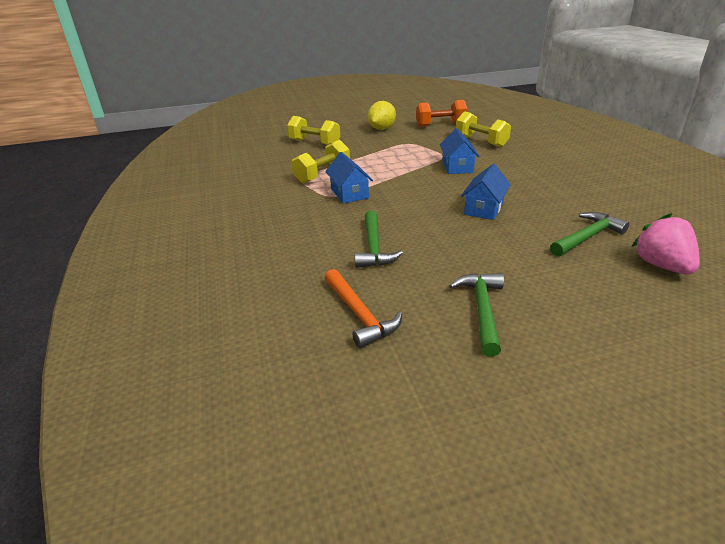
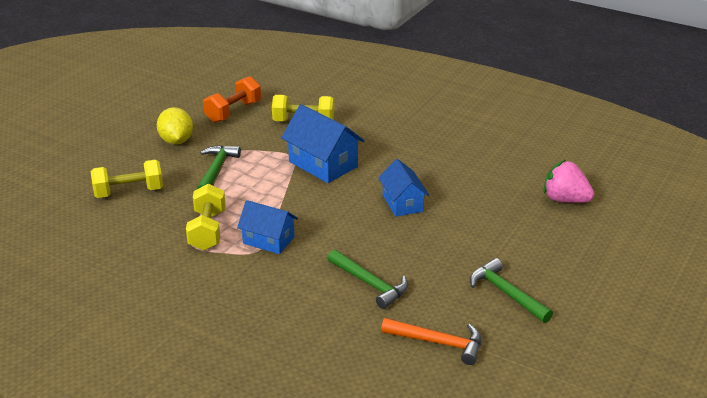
camera: 45 degrees left, 0 degrees up
blue house [440,128,479,174] -> blue house [281,104,365,183], size x1.51
green hammer [550,212,630,256] -> green hammer moved to [197,145,241,189]

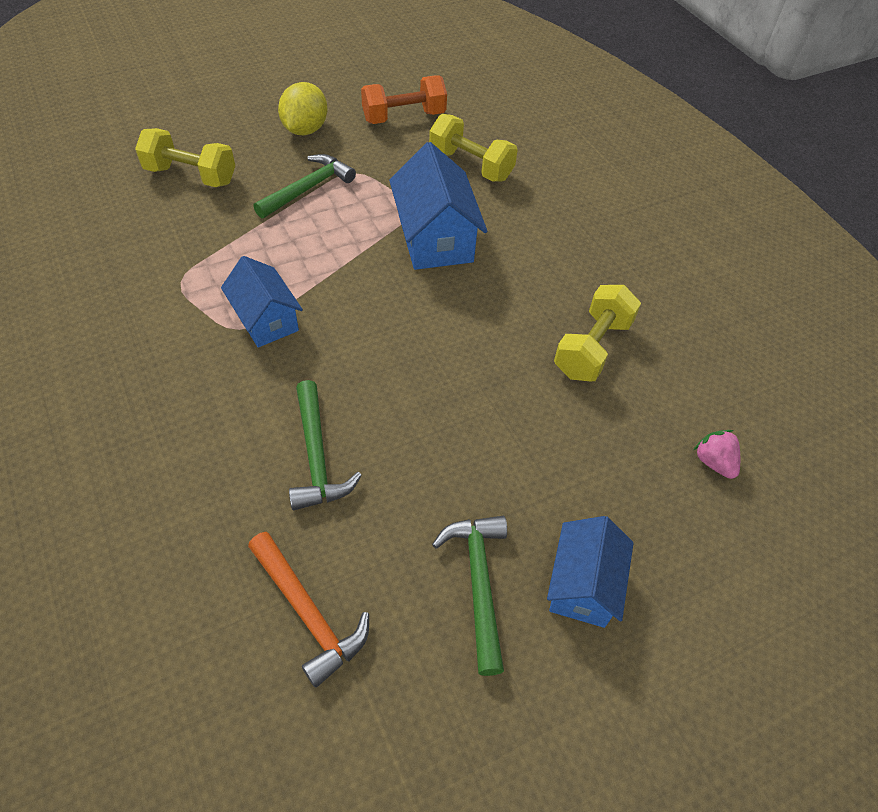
camera: 30 degrees right, 20 degrees up
yellow dumbbell [186,184,226,251] -> yellow dumbbell moved to [554,285,641,381]
blue house [378,159,429,217] -> blue house moved to [547,516,633,628]
pink strawberry [543,160,594,203] -> pink strawberry [694,430,740,479], size x0.58

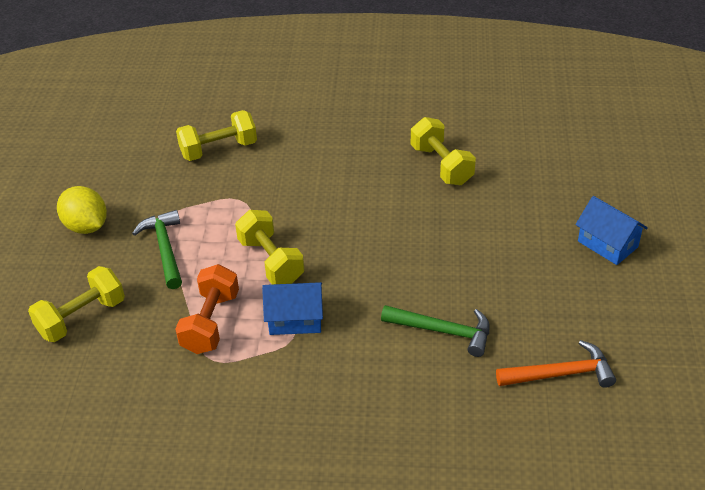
camera: 55 degrees left, 10 degrees down
orange dumbbell [361,75,447,124] -> orange dumbbell moved to [175,264,239,354]
blue house [389,142,487,270] -> none
green hammer [432,516,507,676] -> none
pink strawberry [694,430,740,479] -> none
none -> yellow dumbbell [235,210,304,284]

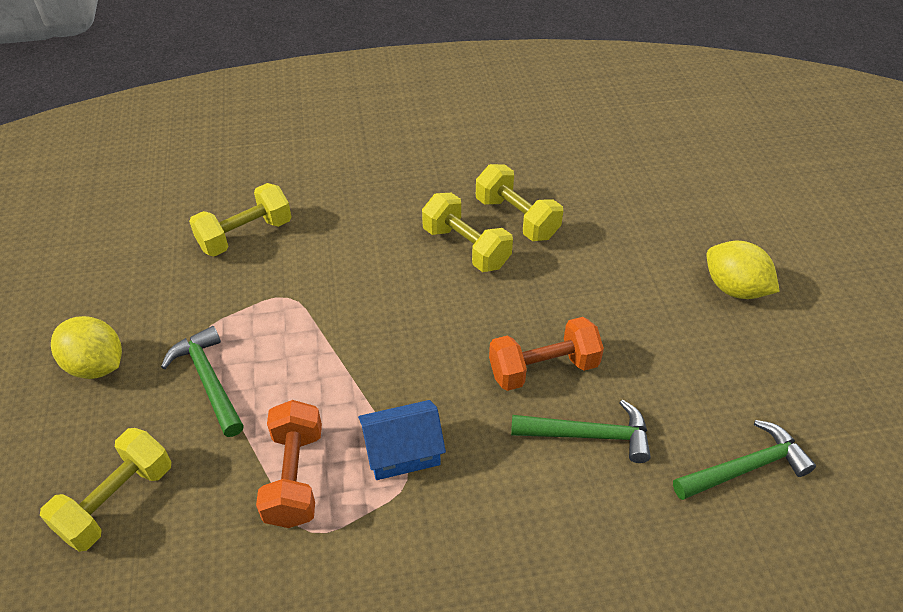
camera: 15 degrees left, 5 degrees up
yellow dumbbell [235,210,304,284] -> yellow dumbbell moved to [422,193,513,272]
orange hammer [496,340,616,388] -> green hammer [673,420,816,500]
blue house [575,196,648,265] -> yellow lemon [706,241,780,299]
none -> orange dumbbell [489,317,604,391]

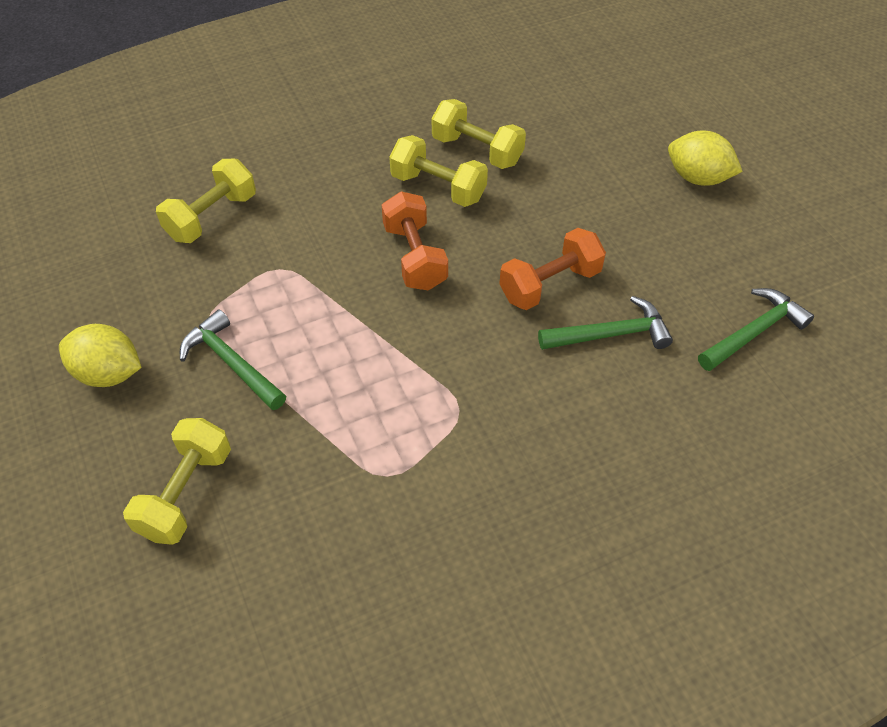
camera: 15 degrees left, 5 degrees up
orange dumbbell [256,400,322,528] -> orange dumbbell moved to [382,191,448,291]
blue house [358,400,446,480] -> none

